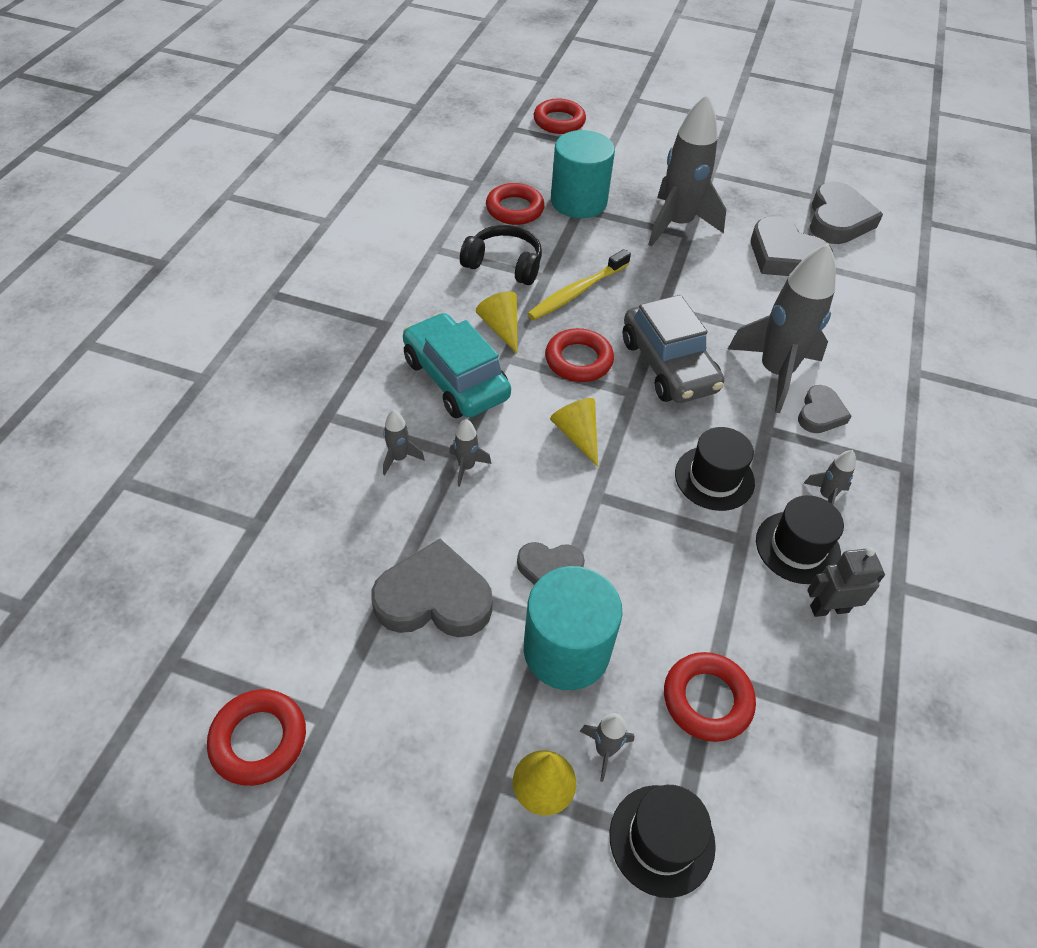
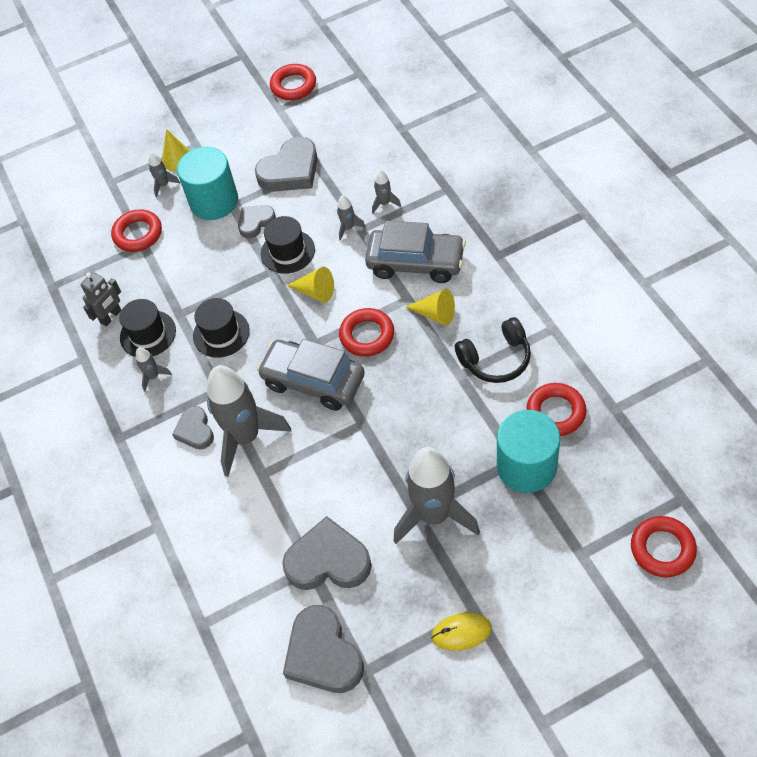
camera: 145 degrees right, 5 degrees up
turquoise car [403,313,511,418] -> grey car [365,220,466,283]
yellow toothbrush [527,249,631,320] -> none
black hat [610,785,716,898] -> black hat moved to [261,216,315,274]
none -> yellow mouse [431,613,492,651]

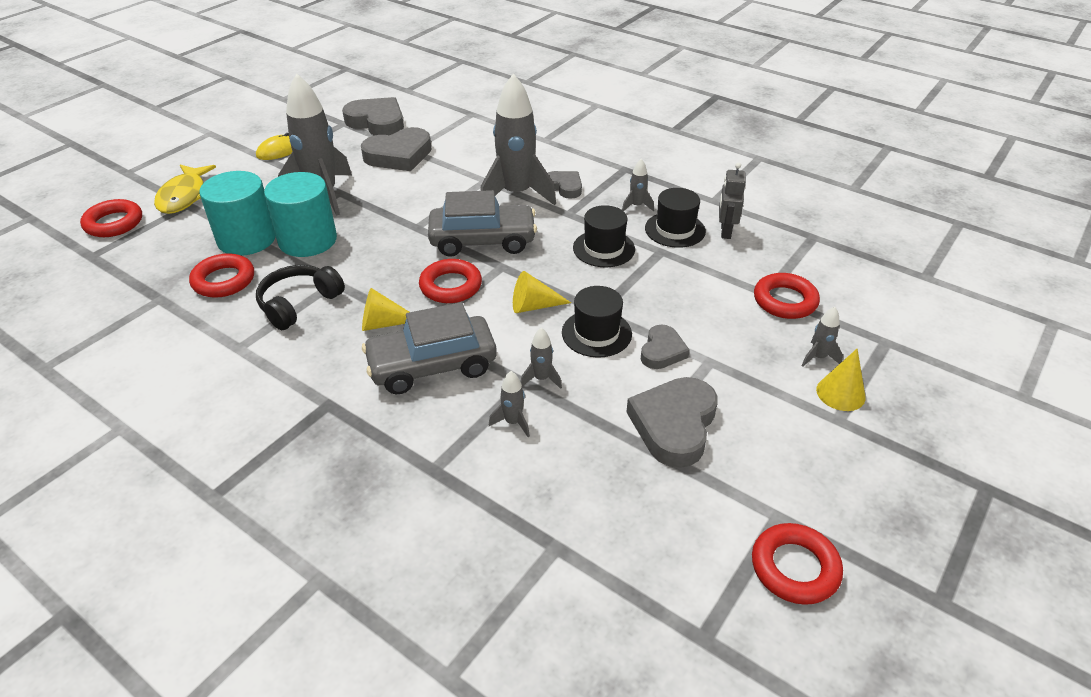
camera: 145 degrees right, 15 degrees down
turquoise cylinder [177,147,238,220] -> turquoise cylinder moved to [264,172,337,257]
none -> yellow fish [154,165,216,214]

